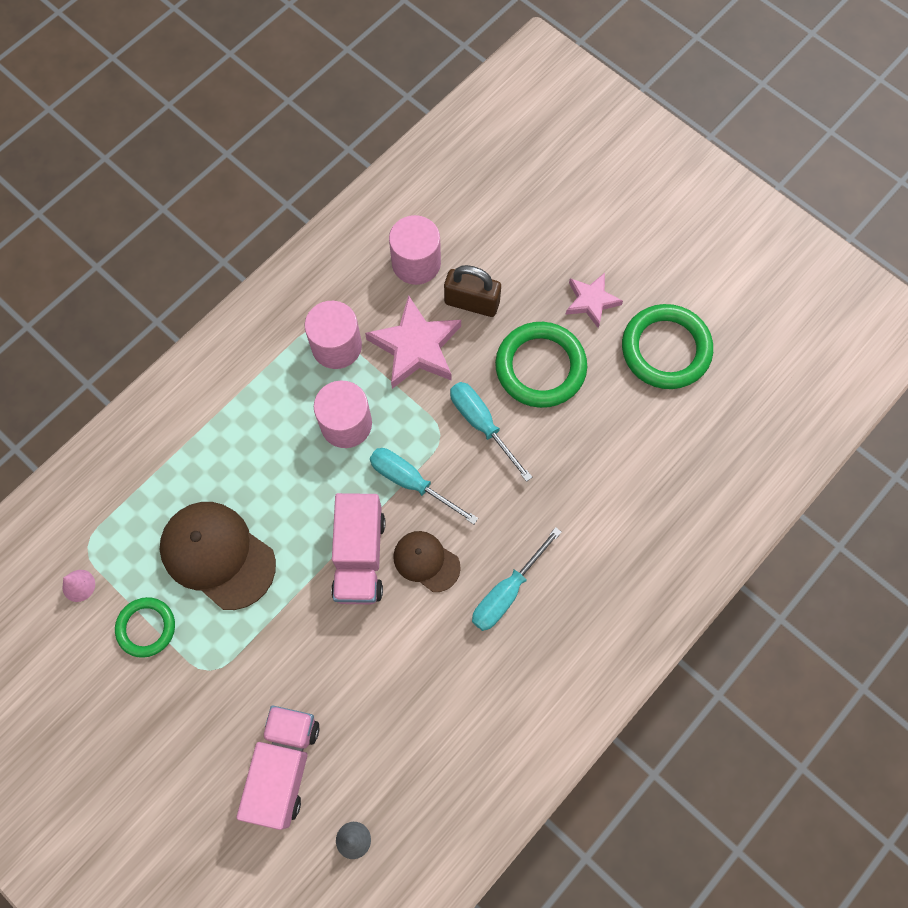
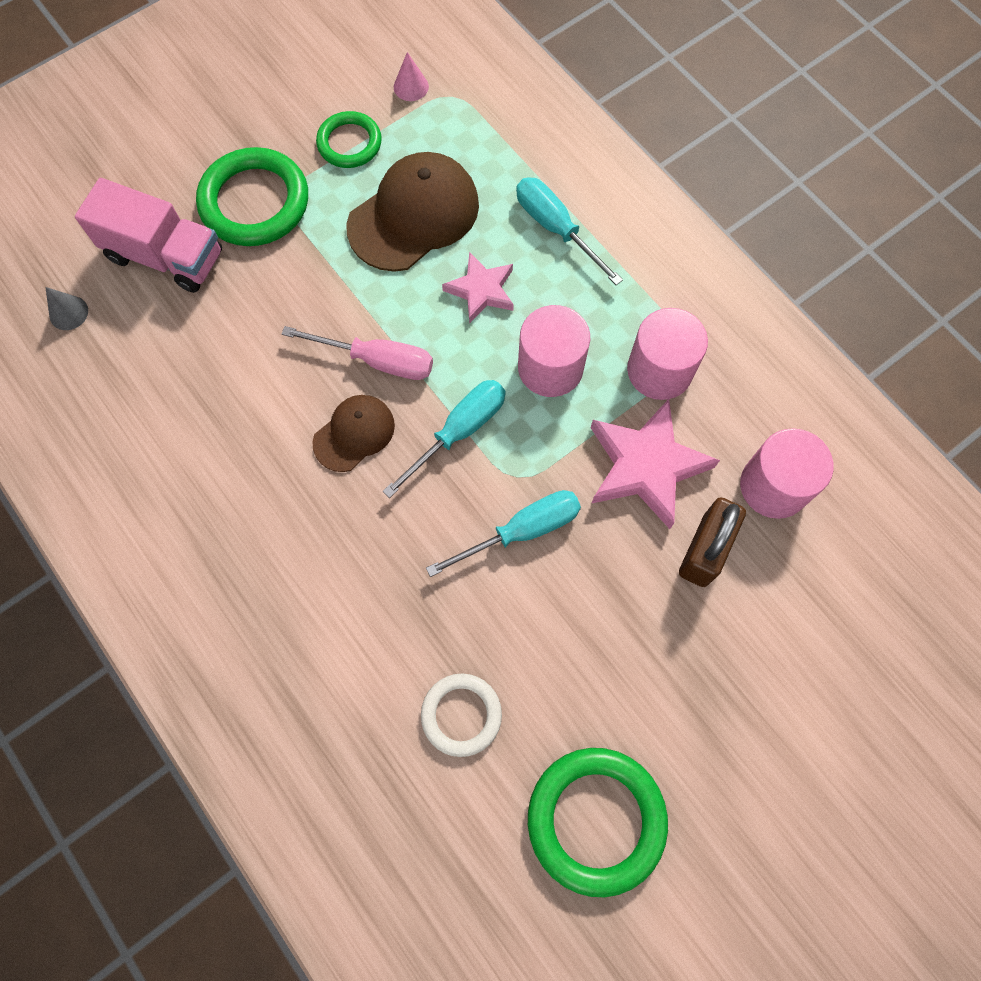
camera: 100 degrees right, 0 degrees up
pink truck [331,493,385,604] -> pink screwdriver [282,326,433,380]
turquoise screwdriver [472,527,562,631] -> turquoise screwdriver moved to [516,177,623,285]
green ring [495,322,587,408] -> green ring moved to [196,147,308,246]
pink star [565,273,623,328] -> pink star moved to [442,252,514,324]
none -> white ring [421,673,502,757]

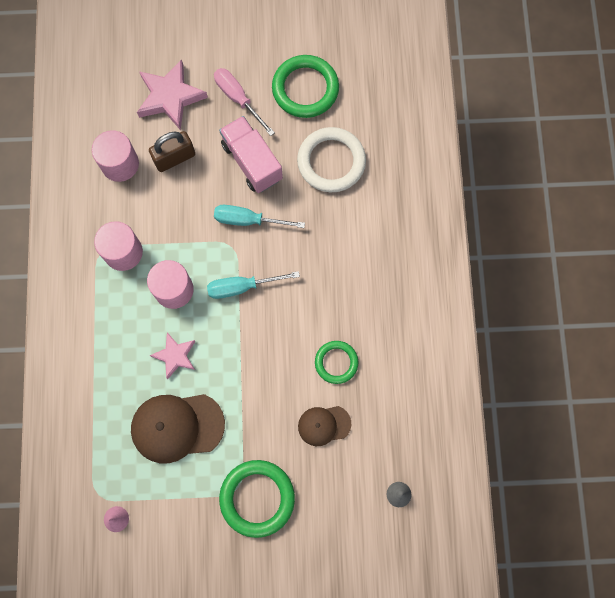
camera: 145 degrees left, 5 degrees up
pink truck [75,178,222,293] -> pink truck moved to [219,116,283,193]
pink screwdriver [282,326,433,380] -> pink screwdriver moved to [214,68,275,136]
brown cap [313,395,395,472] -> brown cap moved to [298,406,351,446]
green ring [316,111,382,168] -> green ring moved to [315,341,358,384]
white ring [421,673,502,757] -> white ring [297,127,366,192], size x1.66
turquoise screwdriver [516,177,623,285] -> none
pink star [591,399,720,529] -> pink star moved to [137,59,208,130]

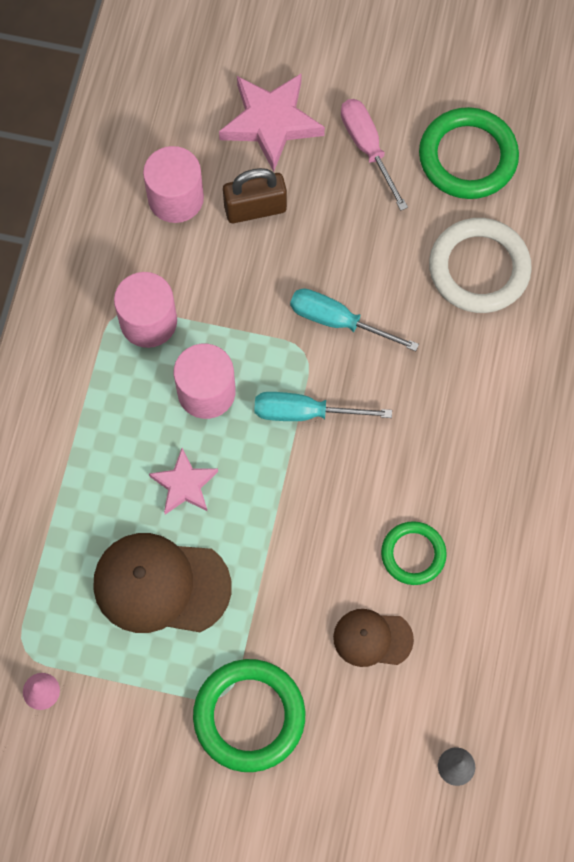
camera: 15 degrees right, 5 degrees down
pink truck [219,116,283,193] -> none

